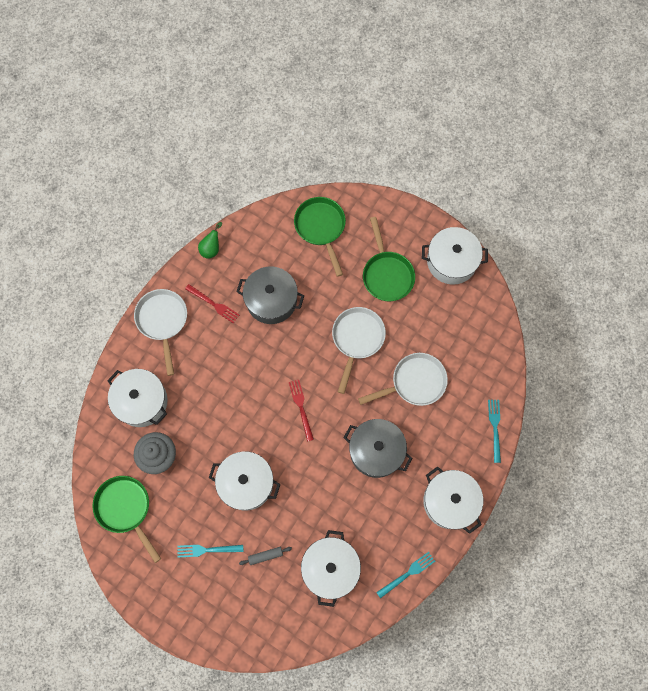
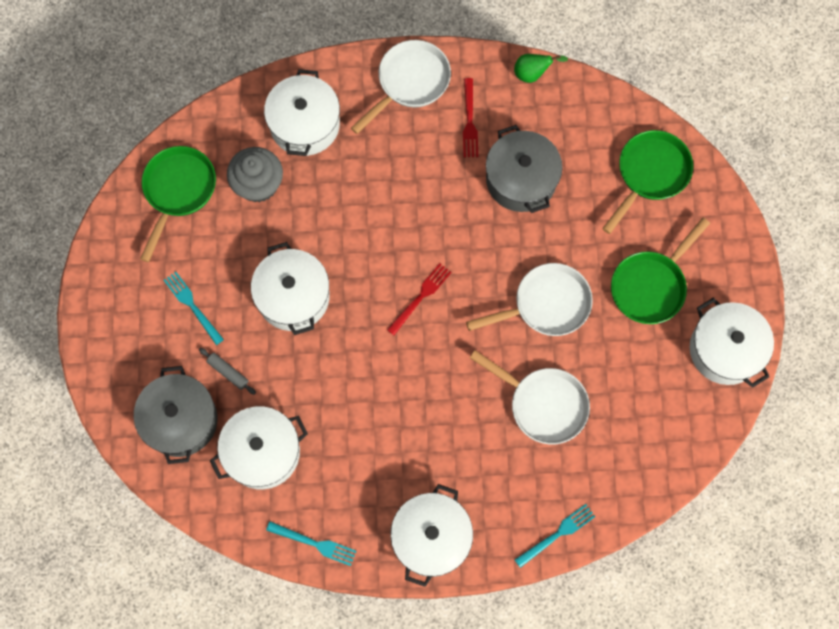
camera: 55 degrees right, 0 degrees up
grey pot [344,419,412,478] -> grey pot moved to [134,366,218,464]

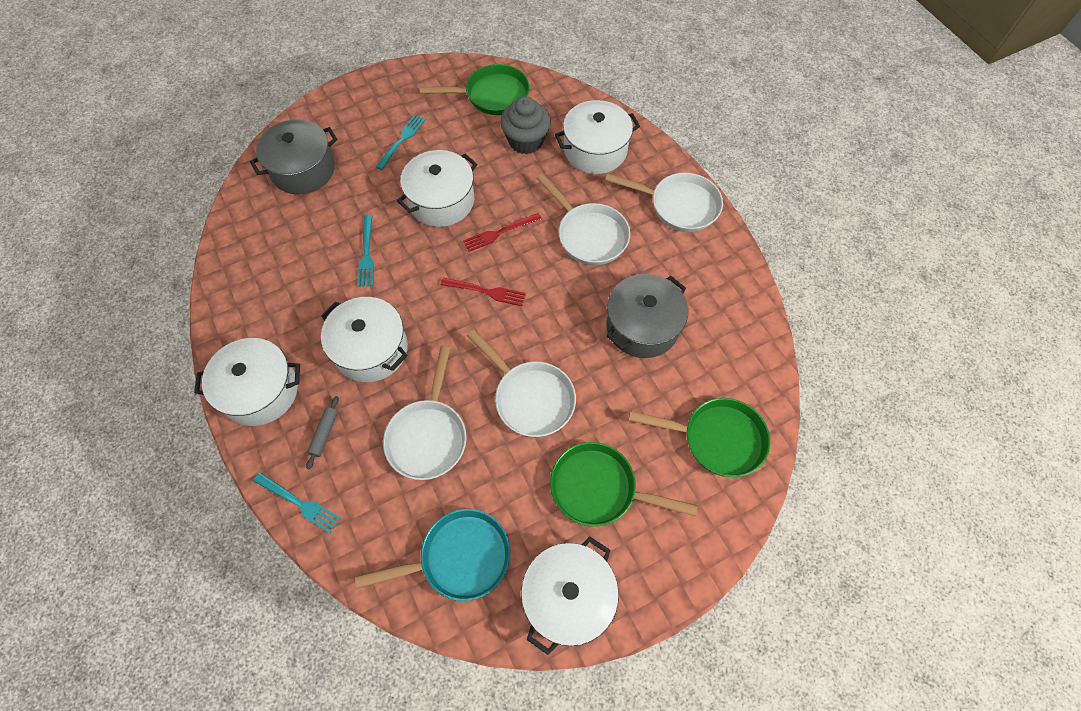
camera: 65 degrees right, 10 degrees down
grey rolling pin [199,348,256,395] -> grey rolling pin moved to [306,396,339,469]
white pot [210,406,308,489] -> white pot moved to [321,297,408,382]
turquoise fork [266,521,356,566] -> turquoise fork moved to [358,215,374,287]
red fork [463,78,478,157] -> red fork moved to [463,213,542,252]
green pear [514,54,568,83] -> none
none -> turquoise pan [355,509,510,601]
none -> white pan [536,173,630,265]

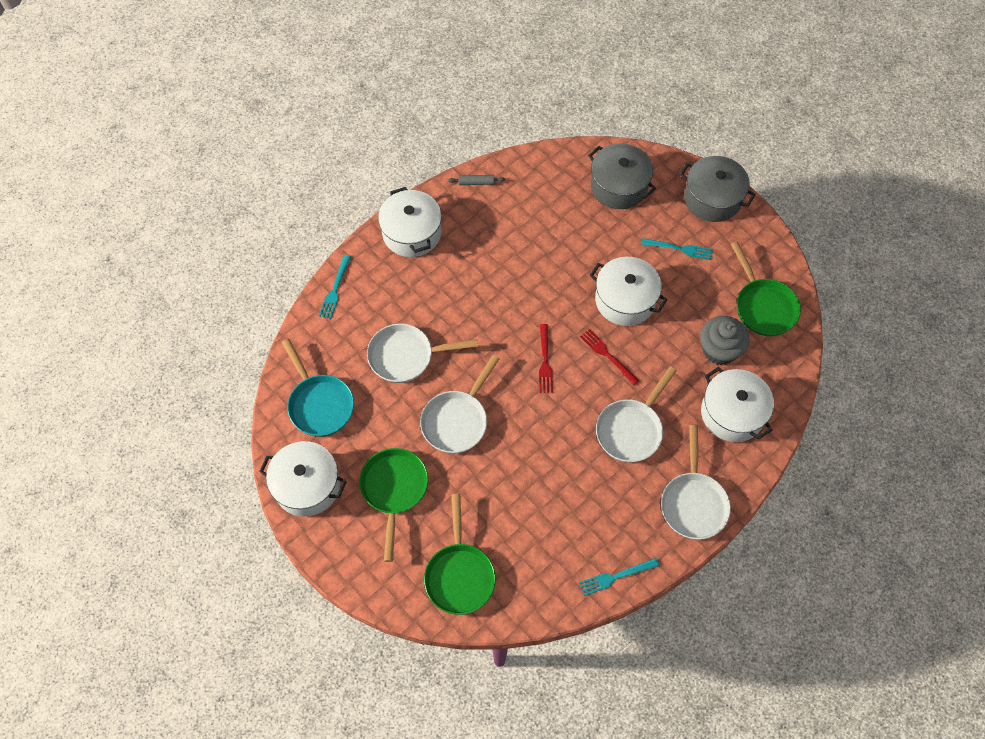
camera: 75 degrees right, 0 degrees up
grey rolling pin [306,396,339,469] -> grey rolling pin moved to [448,175,505,185]
white pot [321,297,408,382] -> none
turquoise fork [358,215,374,287] -> turquoise fork moved to [579,558,660,596]
grey pot [606,274,688,358] -> grey pot moved to [680,156,756,222]

